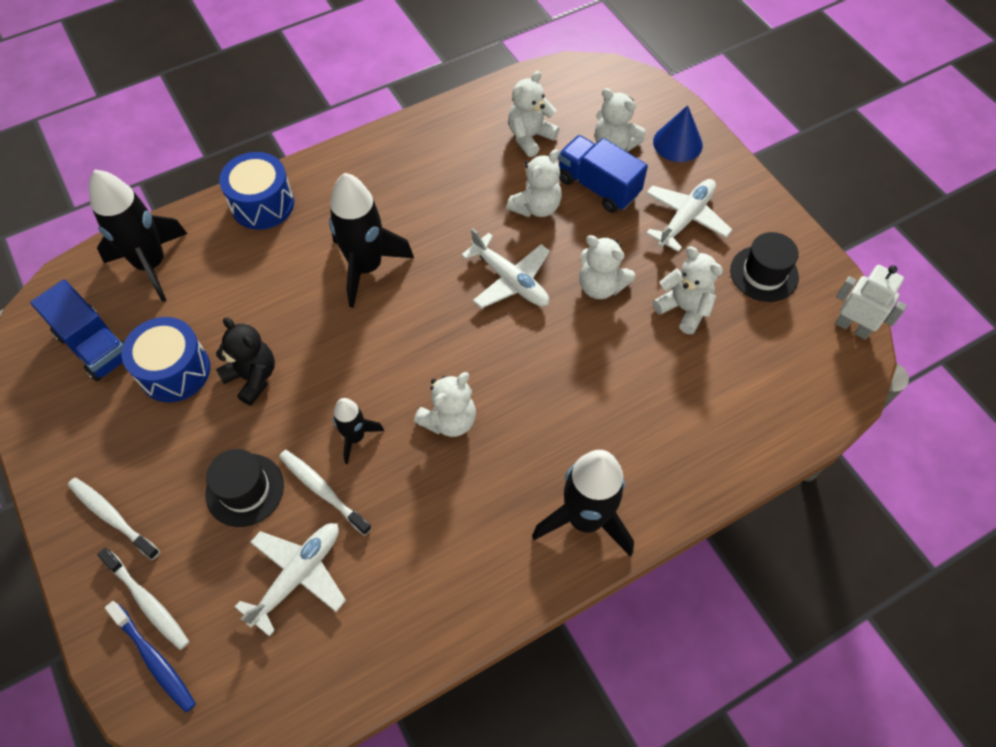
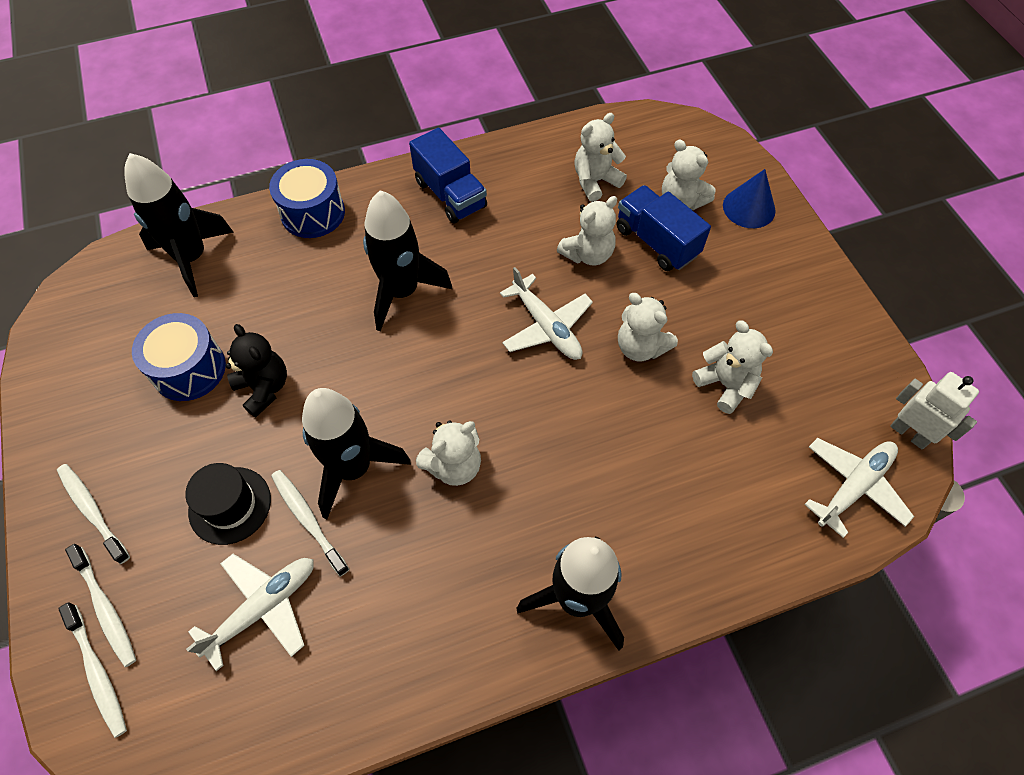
camera: 10 degrees right, 0 degrees up
blue truck [30,280,124,381] -> blue truck moved to [409,128,487,224]
blue toothbrush [105,601,196,712] -> white toothbrush [58,602,127,738]
black rocket [333,398,384,464] -> black rocket [302,388,411,519], size x1.85
white plane [646,179,732,252] -> white plane moved to [804,438,914,538]
black hat [730,232,799,302] -> none

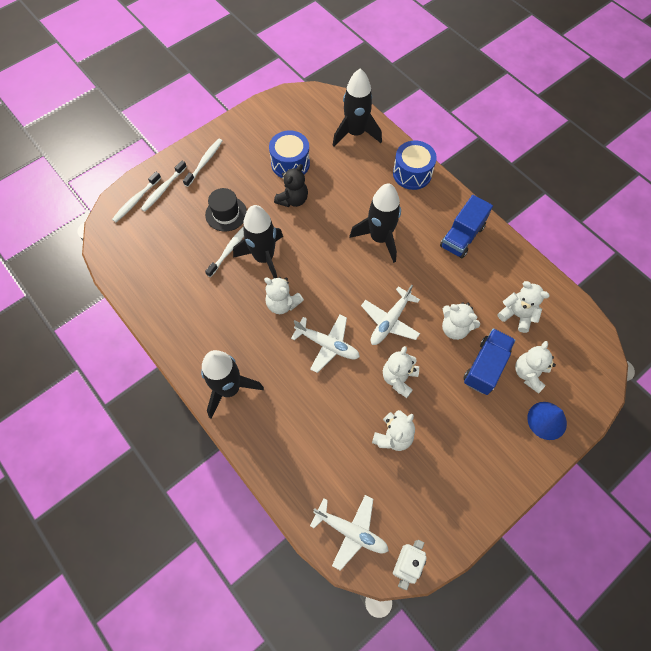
camera: 70 degrees right, 5 degrees up
white plane [186,554,314,671] -> white plane moved to [291,315,360,373]

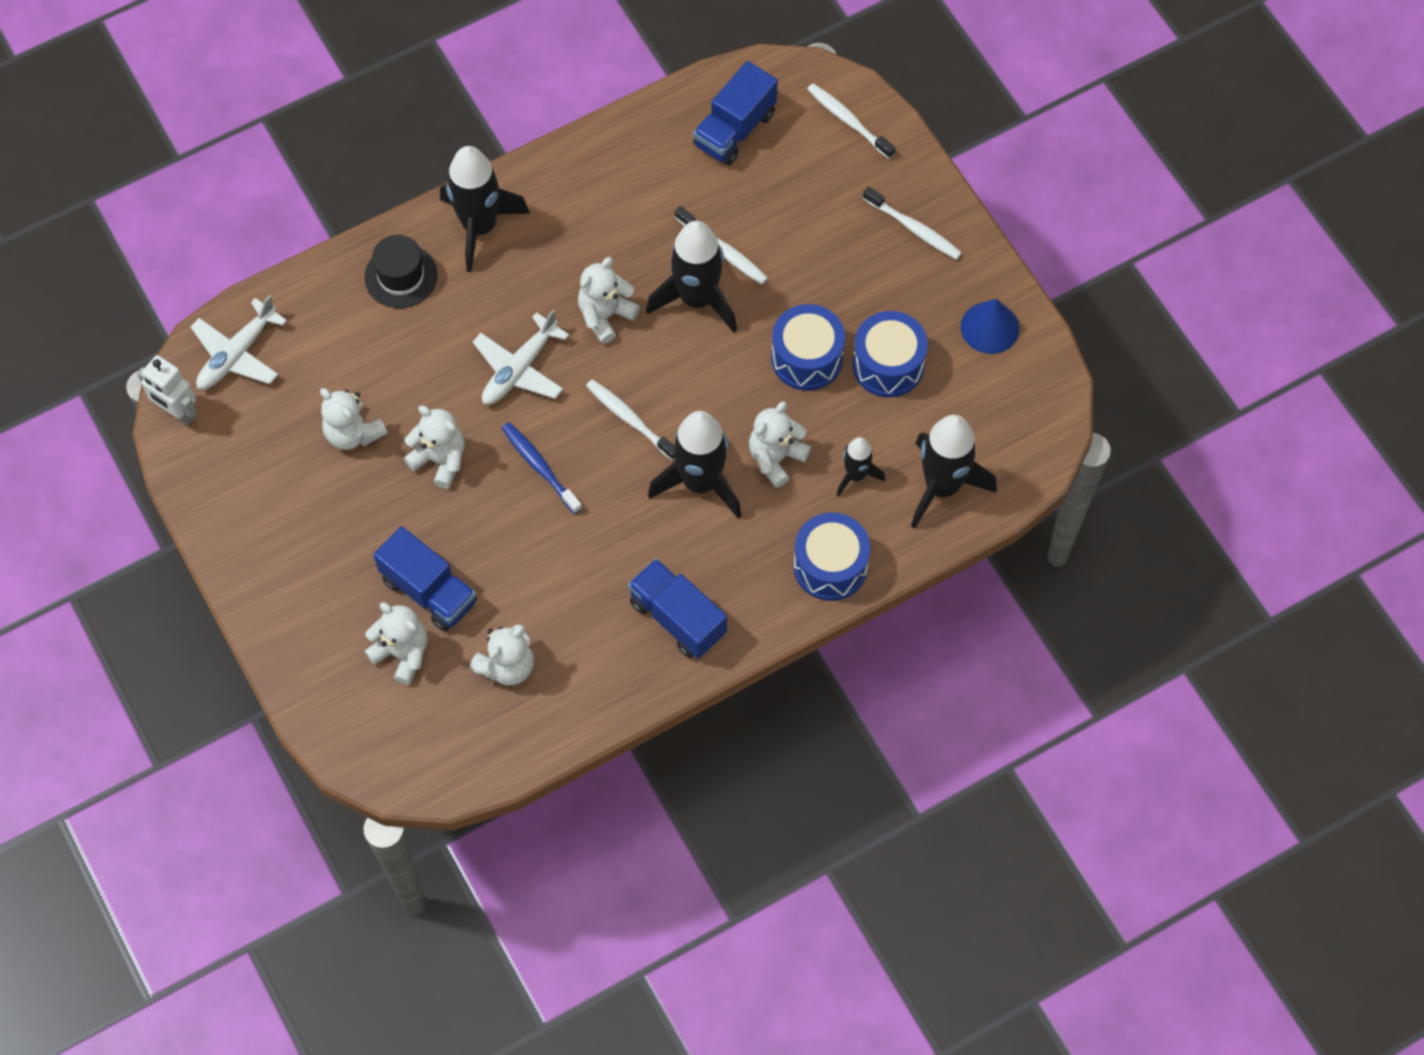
camera: 100 degrees right, 0 degrees up
white toothbrush [141,160,187,212] -> white toothbrush moved to [586,379,675,460]
black hat [205,188,247,231] -> black hat moved to [364,235,438,308]
black teddy bear [274,164,308,207] -> blue drum [771,304,845,390]
white plane [361,285,420,345] -> blue toothbrush [502,422,582,514]
white teddy bear [442,302,480,340] -> white teddy bear moved to [749,401,811,488]
blue cone [527,402,567,440] -> blue cone moved to [961,299,1020,354]
none -> blue truck [693,61,778,165]
none -> black rocket [837,437,885,497]

